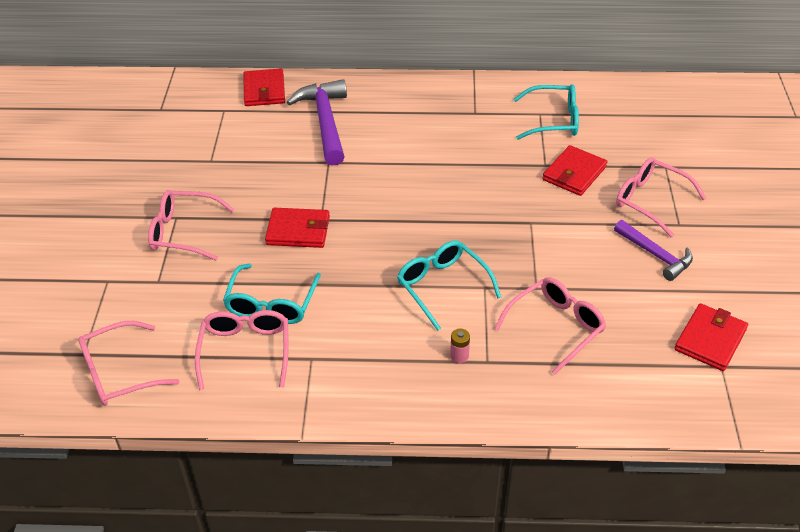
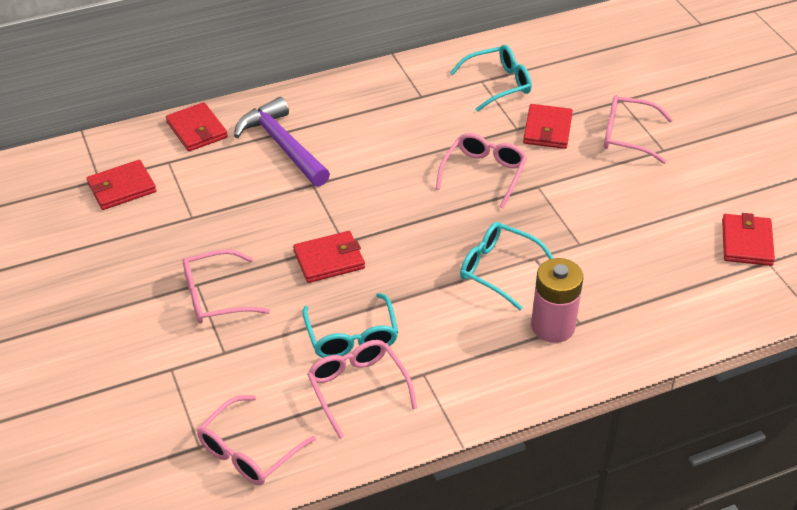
camera: 25 degrees left, 0 degrees up
pink battery [450,329,470,363] -> pink battery [531,258,583,343], size x2.45
pink glasses [495,277,606,375] -> pink glasses moved to [436,133,527,209]
purple hammer [614,220,693,281] -> none
none -> red wallet [87,160,156,210]

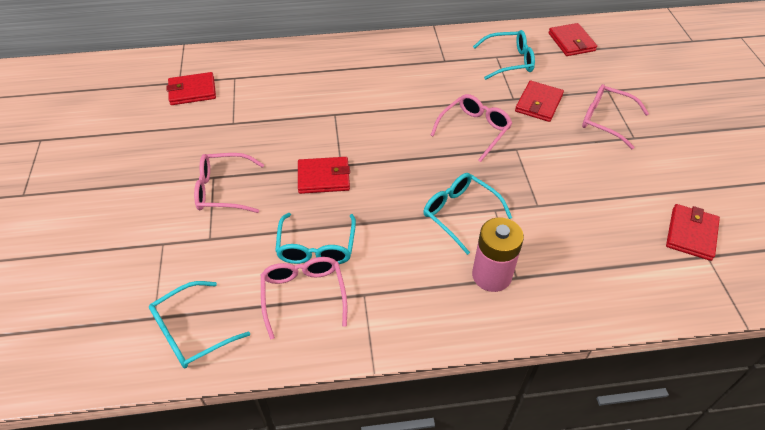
camera: 15 degrees right, 5 degrees up
red wallet [166,102,228,151] -> red wallet moved to [548,23,597,56]
pink glasses [197,395,316,485] -> turquoise glasses [149,281,250,368]
purple hammer [234,97,330,187] -> none

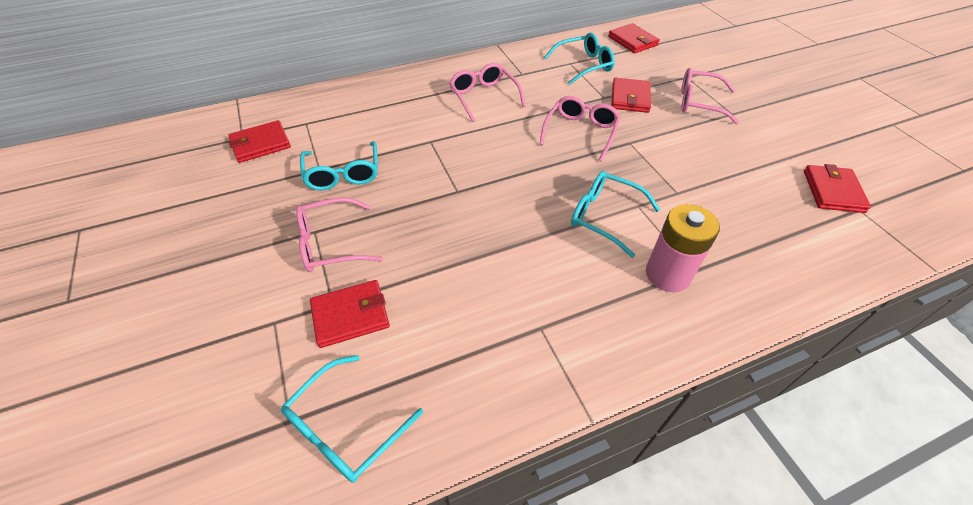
camera: 15 degrees left, 0 degrees up
pink glasses [261,257,347,339] -> pink glasses moved to [449,63,525,122]
turquoise glasses [275,213,356,264] -> turquoise glasses moved to [300,141,378,190]
red wallet [298,157,350,194] -> red wallet moved to [310,280,390,348]

